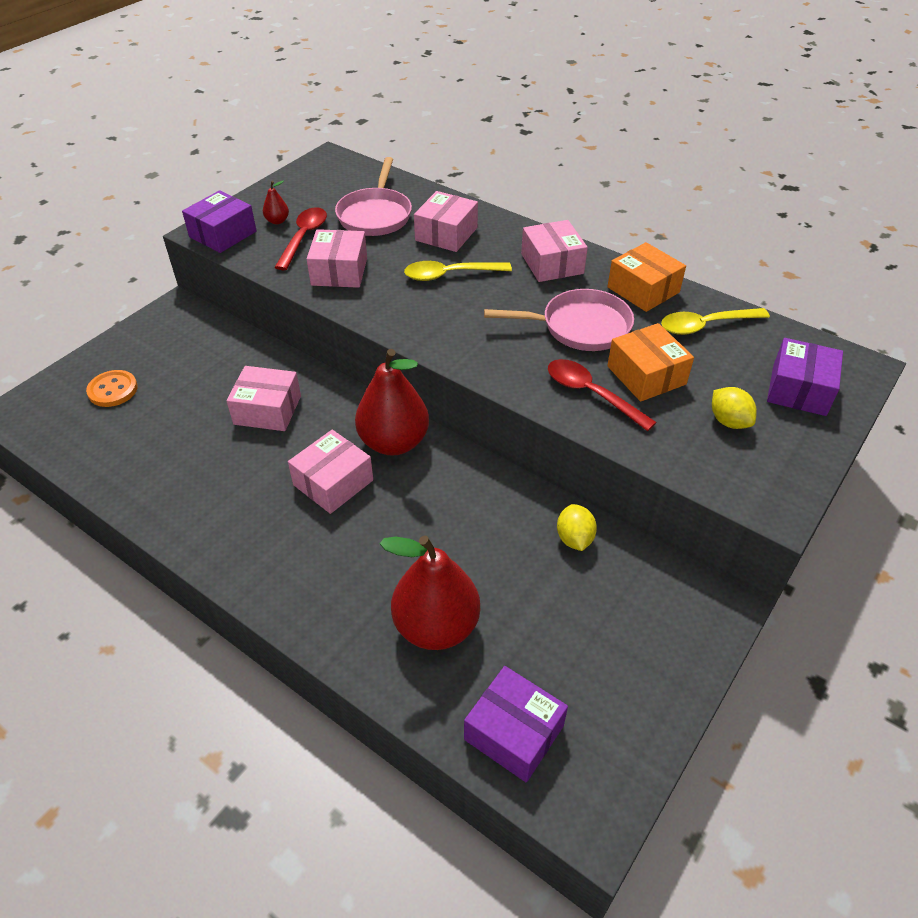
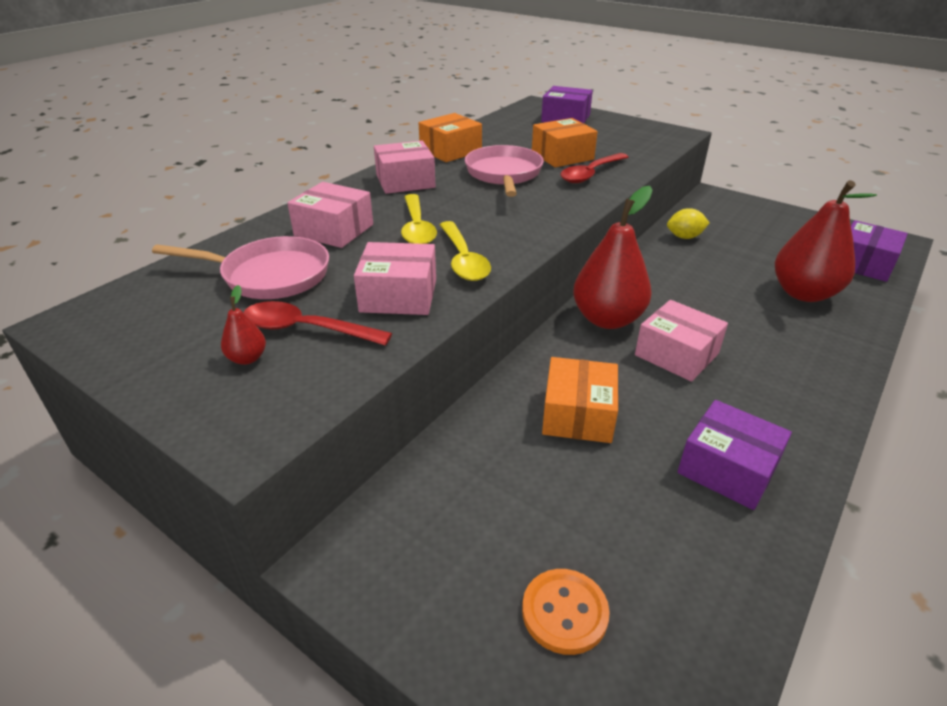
camera: 90 degrees left, 10 degrees down
purple box [182,190,257,253] -> purple box moved to [678,400,792,510]
pink box [226,366,301,431] -> orange box [542,357,618,443]
yellow spoon [661,308,770,335] -> yellow spoon moved to [440,221,491,281]
yellow lemon [712,387,757,429] -> none

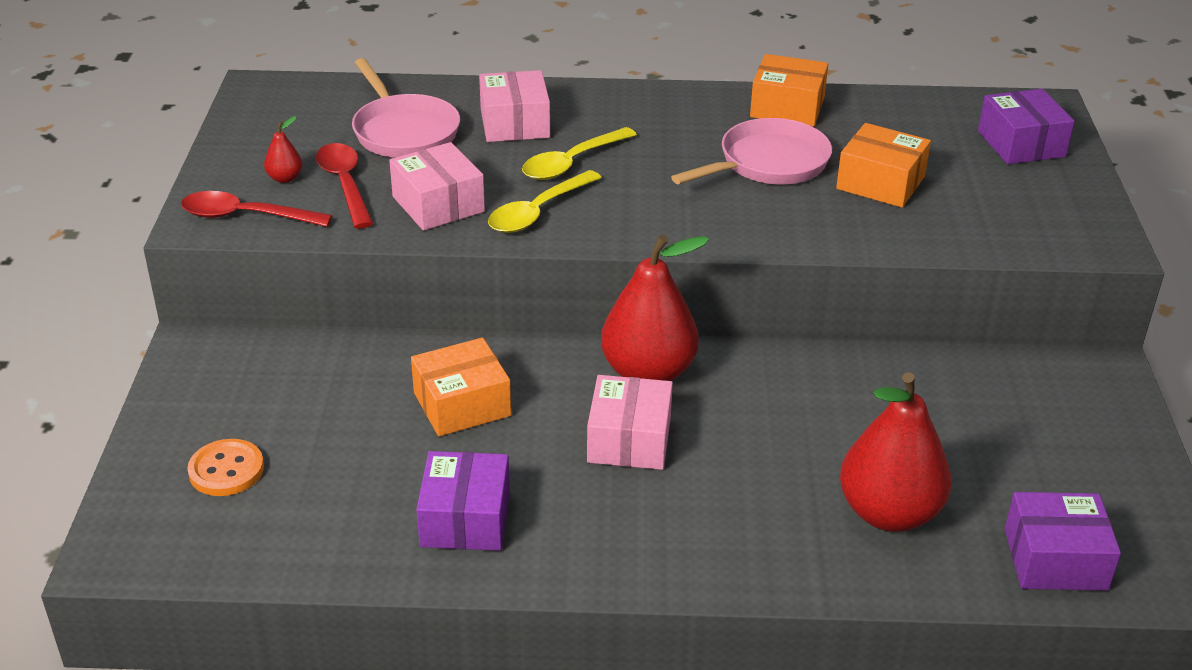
camera: 55 degrees right, 0 degrees up
pink box [374,141,436,194] -> none
red spoon [560,153,628,183] -> red spoon moved to [181,191,332,227]
yellow lemon [667,208,709,239] -> none

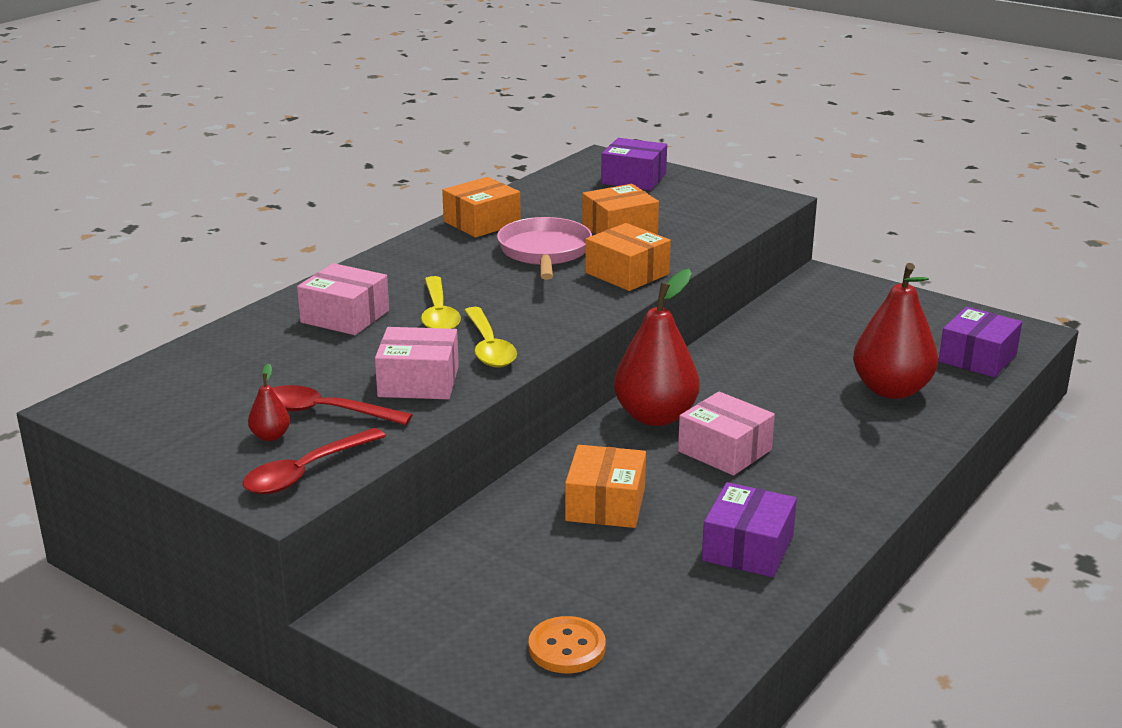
camera: 55 degrees left, 10 degrees down
pink pan [352,58,460,158] -> none
purple box [416,451,510,551] -> purple box turned 75 degrees clockwise [702,482,797,577]
none -> orange box [585,223,671,291]

